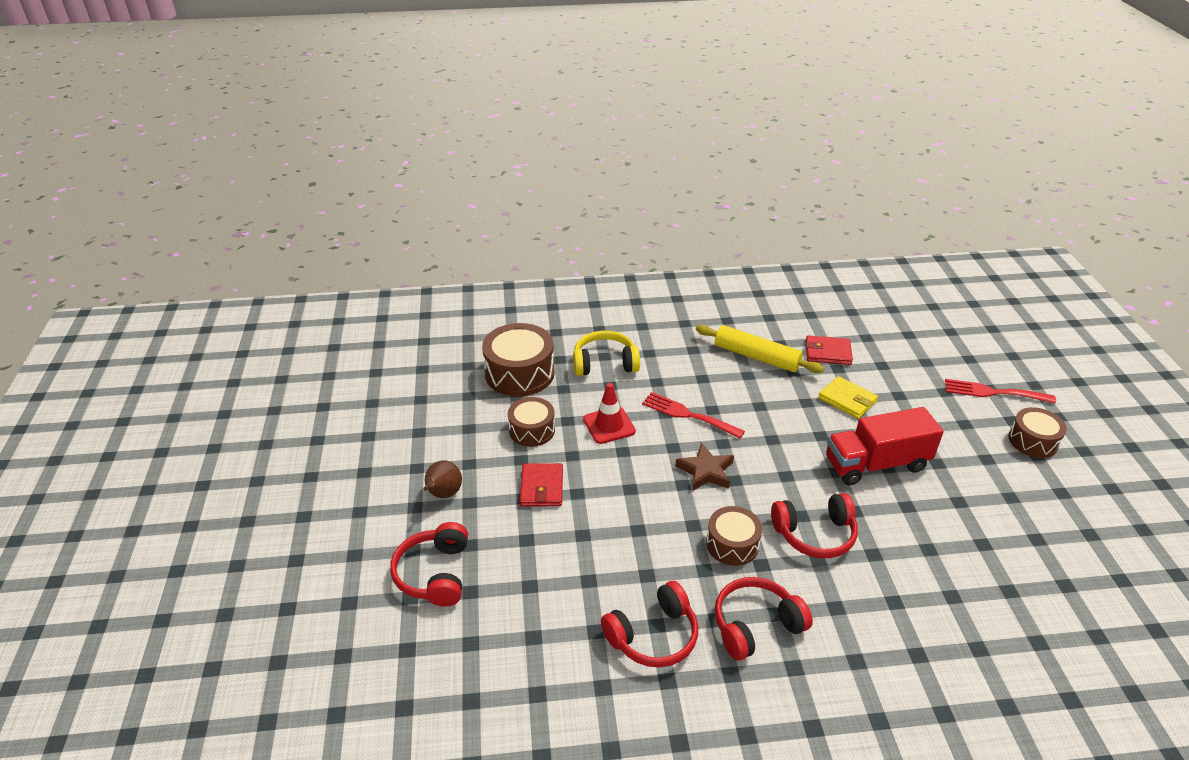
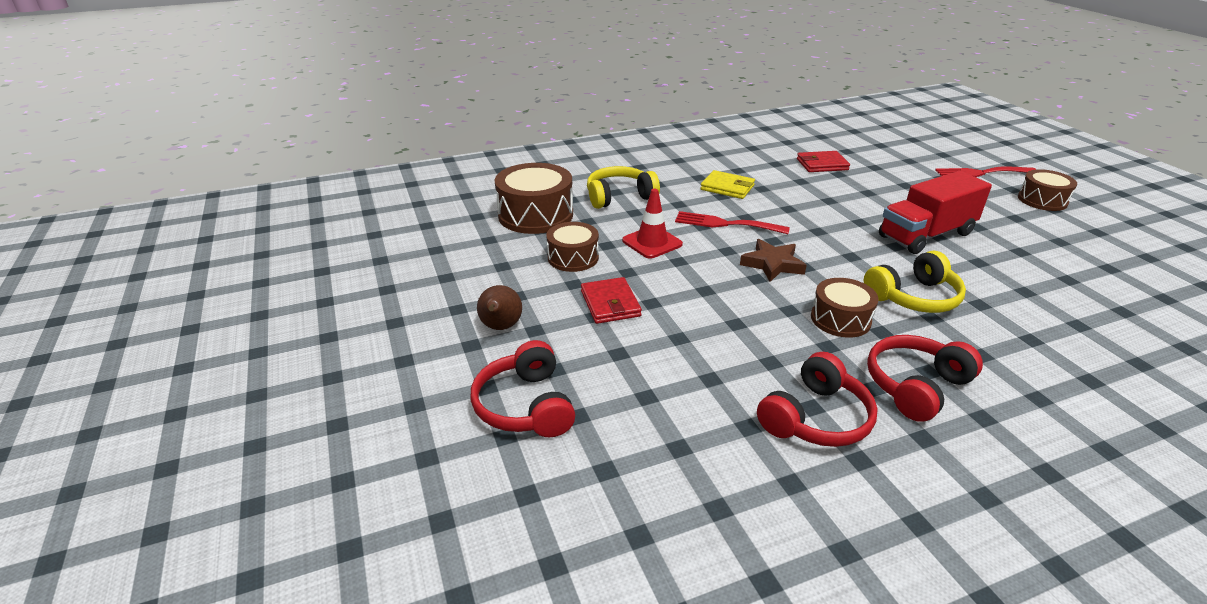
camera: 15 degrees left, 5 degrees down
yellow rolling pin [696,325,824,373] -> none
red headphones [771,493,858,558] -> yellow headphones [864,251,966,313]
yellow wallet [818,376,878,419] -> yellow wallet moved to [700,170,755,199]

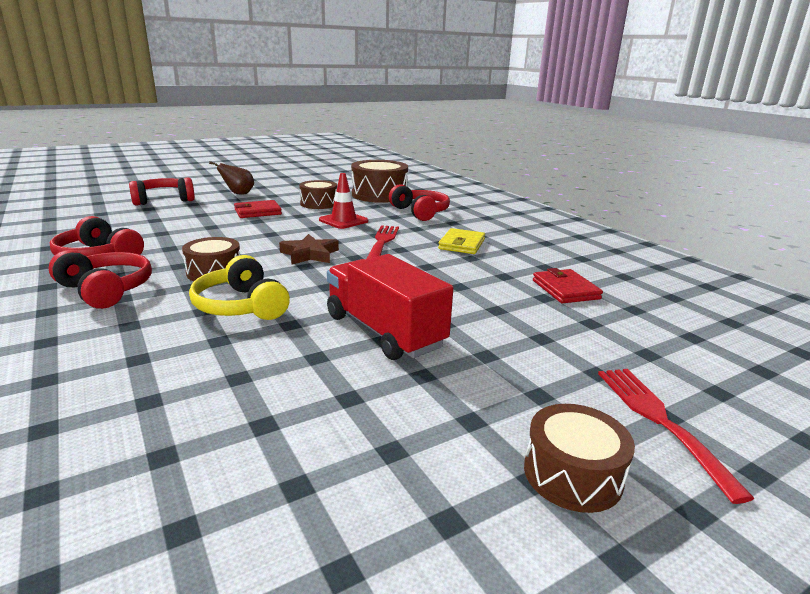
camera: 80 degrees right, 10 degrees down
yellow headphones [587,166,660,209] -> red headphones [389,184,450,221]

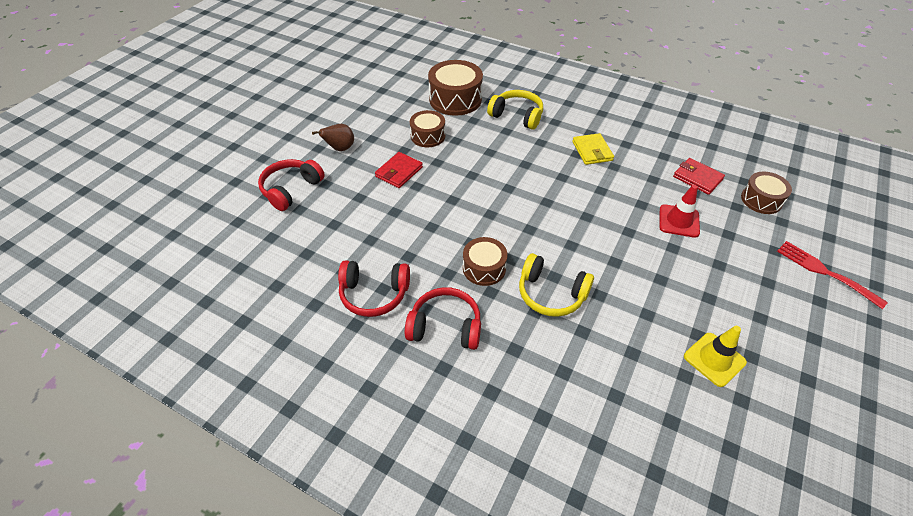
camera: 30 degrees left, 25 degrees up
brown star [279,234,339,265] -> none
red traffic cone [319,173,368,229] -> red traffic cone moved to [659,185,700,238]
red truck [327,254,453,360] -> none
red fork [367,225,399,259] -> none
red headphones [389,184,450,221] -> yellow headphones [487,90,543,130]
brown drum [524,404,635,513] -> brown drum moved to [741,172,792,214]
none -> yellow traffic cone [684,326,747,387]

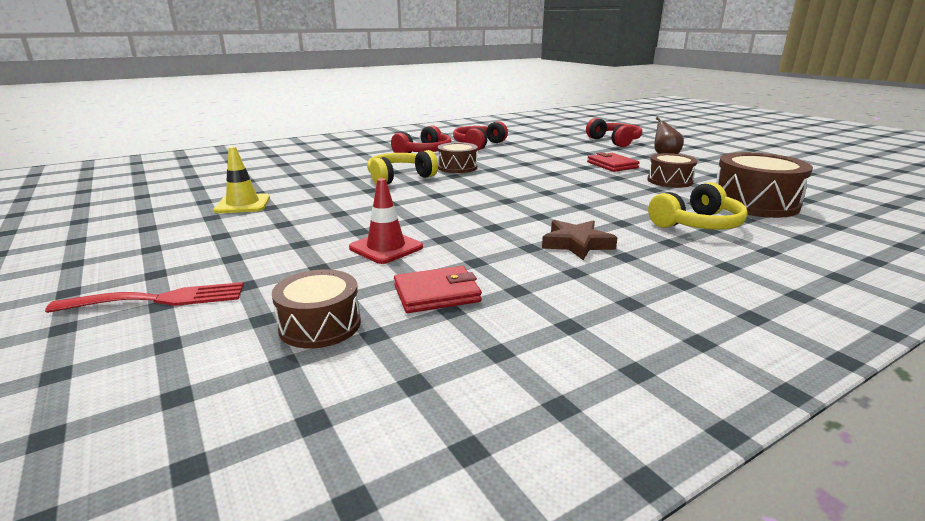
camera: 120 degrees right, 25 degrees down
yellow wallet [572,133,614,165] -> brown star [542,220,618,260]

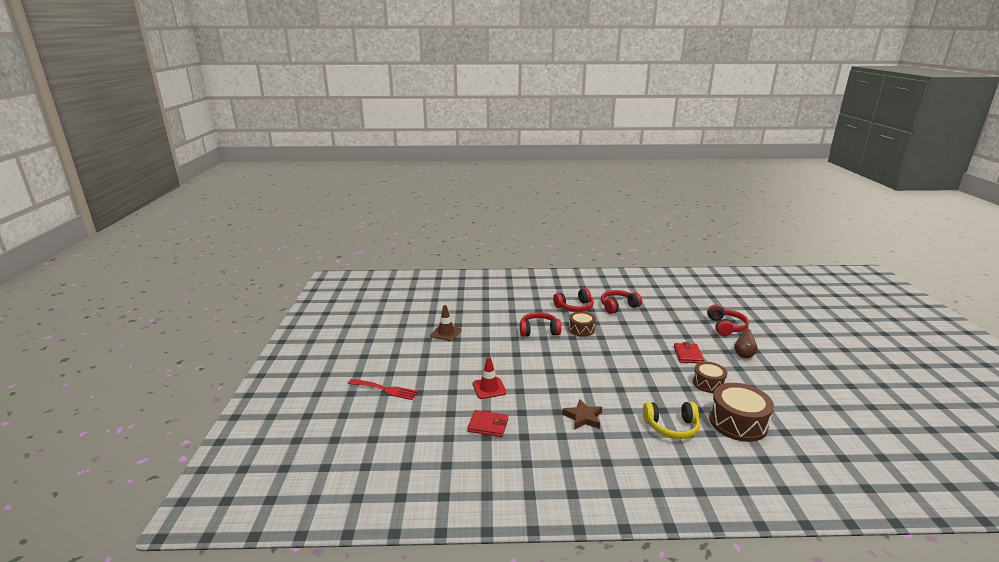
camera: 30 degrees right, 0 degrees up
yellow traffic cone [213,146,270,213] -> brown traffic cone [431,305,462,341]
brown drum [272,269,361,348] -> none
yellow headphones [367,150,438,185] -> red headphones [520,312,561,337]

